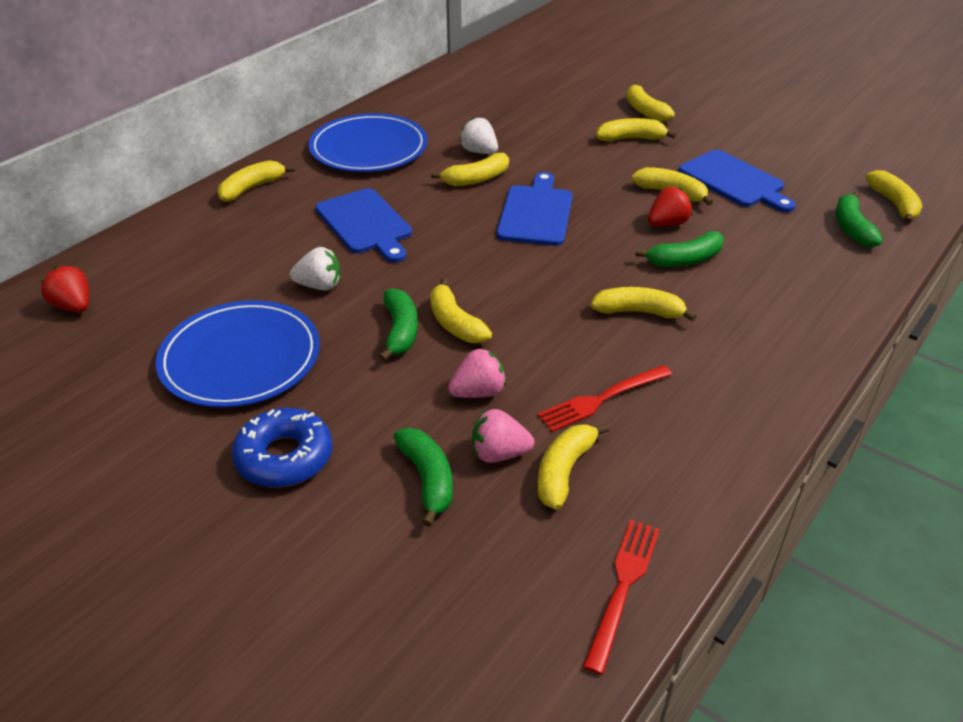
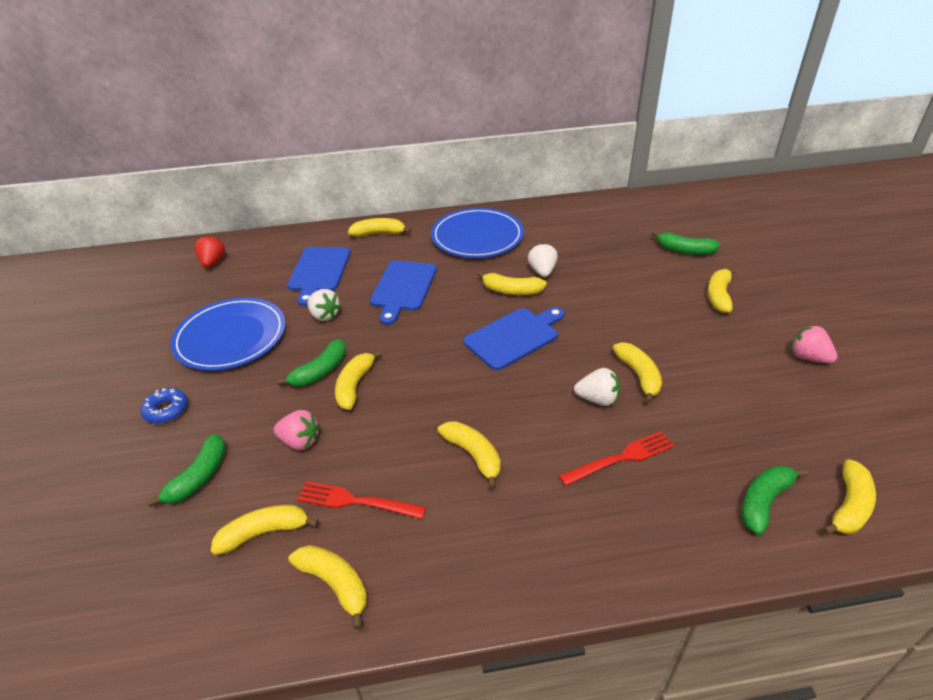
camera: 45 degrees right, 0 degrees up
blue donut [232,408,333,488] -> blue donut [141,388,188,424], size x0.64
pink strawberry [472,409,534,463] -> pink strawberry moved to [792,325,838,363]
red fork [583,520,660,675] -> red fork moved to [559,431,674,486]
yellow banana [596,118,676,142] -> yellow banana moved to [288,545,367,629]
green banana [635,231,724,267] -> green banana moved to [652,230,720,255]
red strawberry [648,187,692,226] -> white strawberry [574,368,620,406]
blue cutting board [679,150,796,212] -> blue cutting board moved to [287,247,351,306]

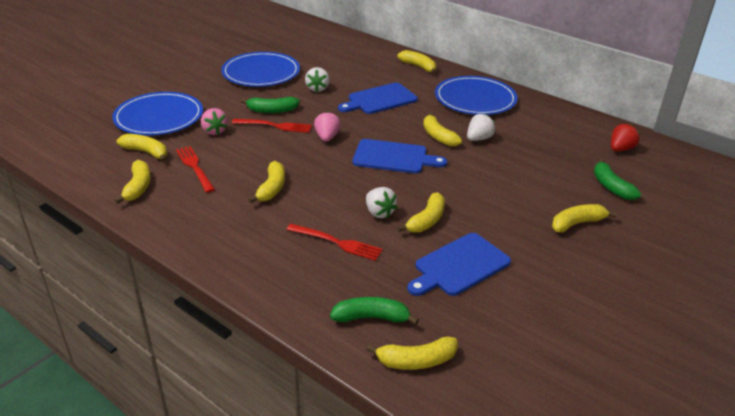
camera: 45 degrees right, 5 degrees down
blue donut [141,388,188,424] -> none
green banana [147,434,226,507] -> blue plate [112,92,203,136]
red strawberry [195,235,225,268] -> red strawberry moved to [611,124,640,151]
blue cutting board [287,247,351,306] -> blue cutting board moved to [407,233,511,296]
yellow banana [335,350,382,410] -> red fork [232,119,312,133]
pink strawberry [792,325,838,363] -> pink strawberry moved to [314,111,341,142]

